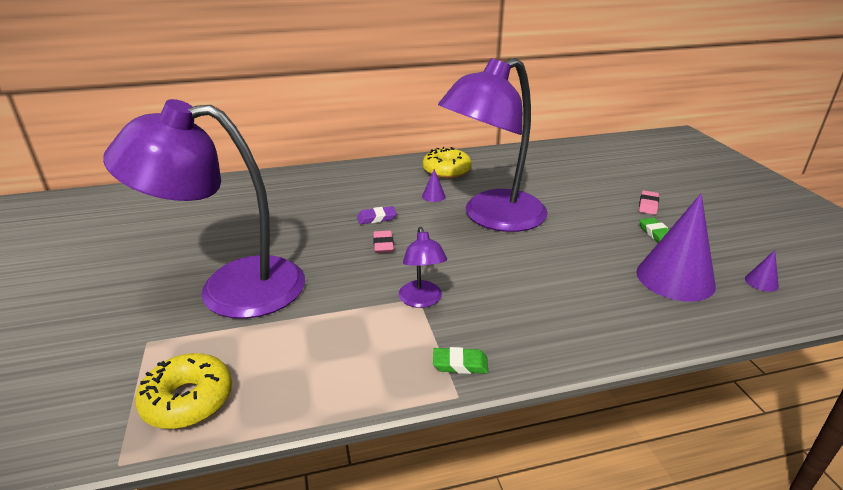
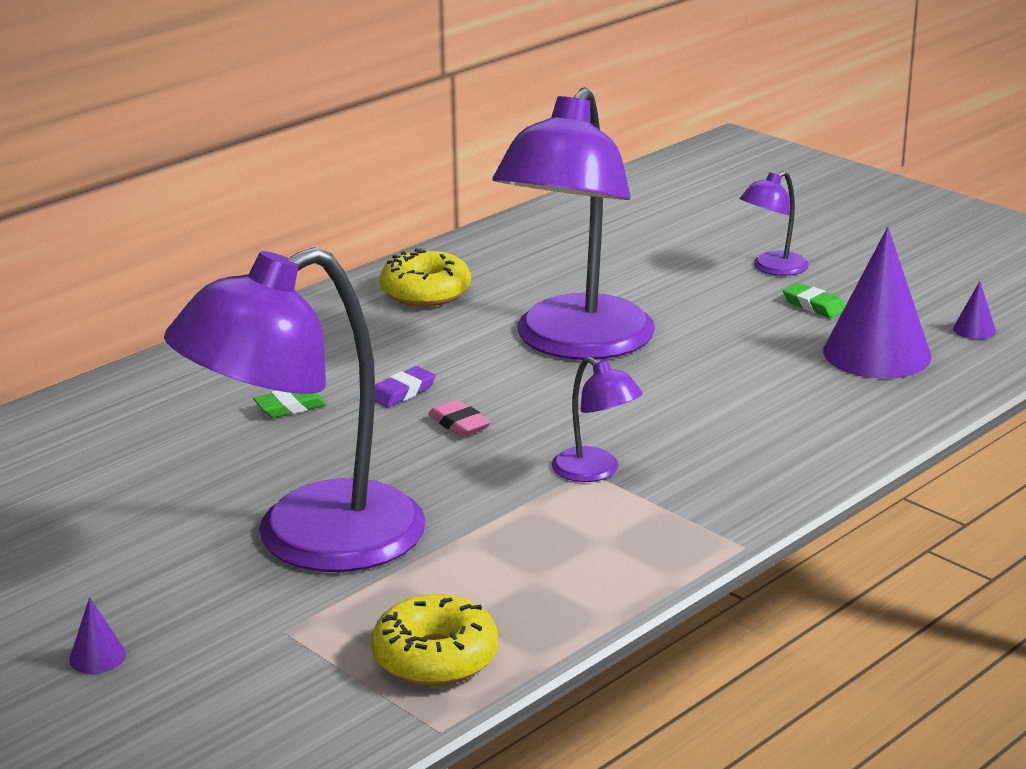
camera: 30 degrees left, 5 degrees down
purple cone [422,169,445,202] -> purple cone moved to [69,597,126,674]
green eraser [433,347,488,374] -> green eraser moved to [253,390,327,418]
pink eraser [639,191,659,215] -> purple lamp [740,171,809,276]

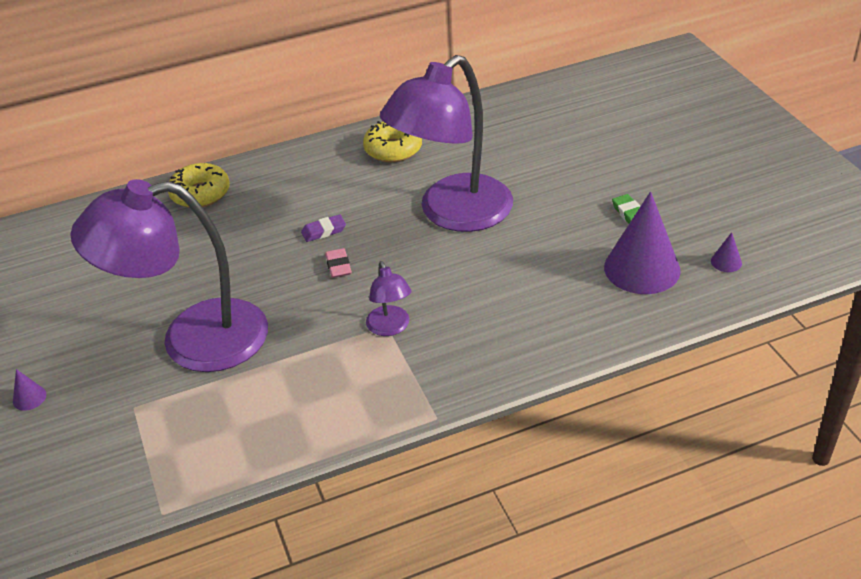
camera: 25 degrees right, 15 degrees up
green eraser [253,390,327,418] -> none
yellow donut [371,594,499,686] -> yellow donut moved to [168,163,230,208]
purple lamp [740,171,809,276] -> none

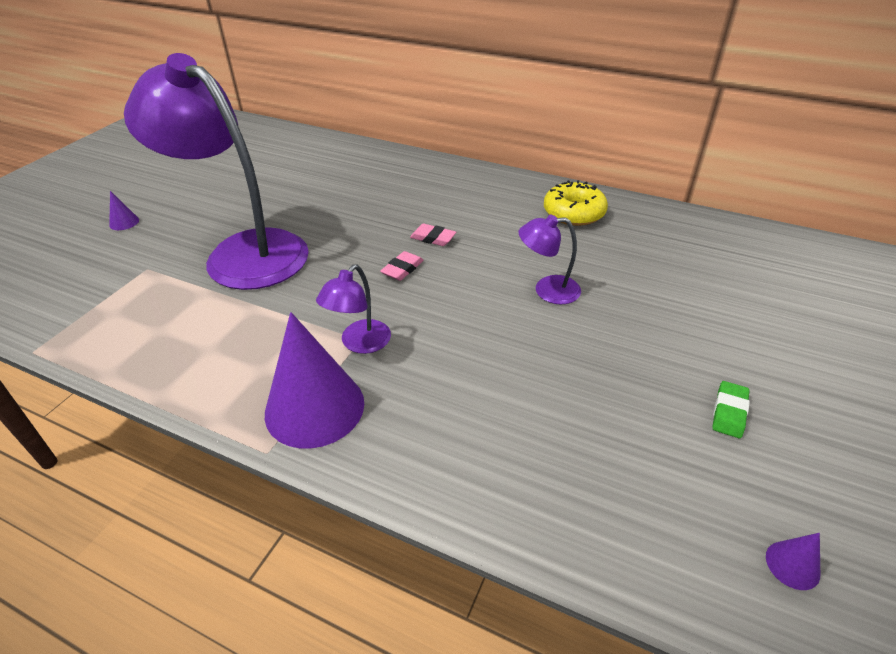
camera: 45 degrees right, 0 degrees up
yellow donut [168,163,230,208] -> none
purple eraser [301,214,346,242] -> pink eraser [410,224,456,246]
purple lamp [380,55,513,232] -> purple lamp [519,215,581,304], size x0.42
purple cone [604,191,681,294] -> purple cone moved to [265,312,364,449]

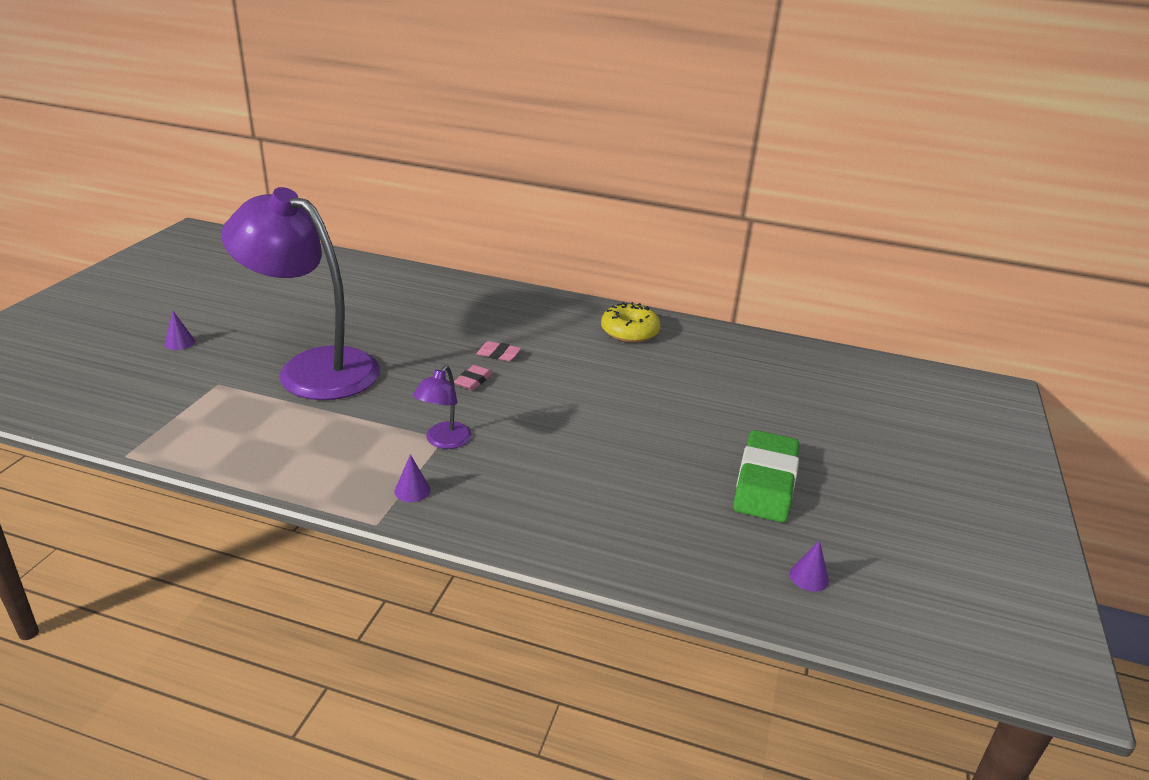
camera: 10 degrees left, 10 degrees down
purple cone [265,312,364,449] -> purple cone [394,454,430,502], size x0.40
purple lamp [519,215,581,304] -> none
green eraser [712,381,750,438] -> green eraser [733,430,800,522], size x2.25

